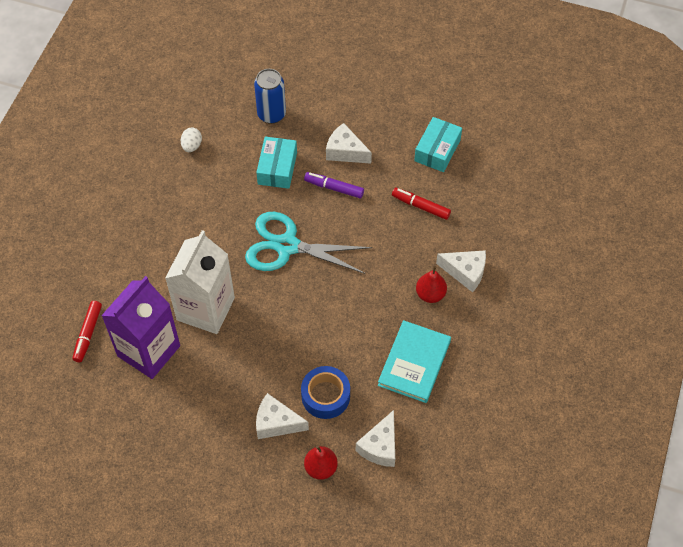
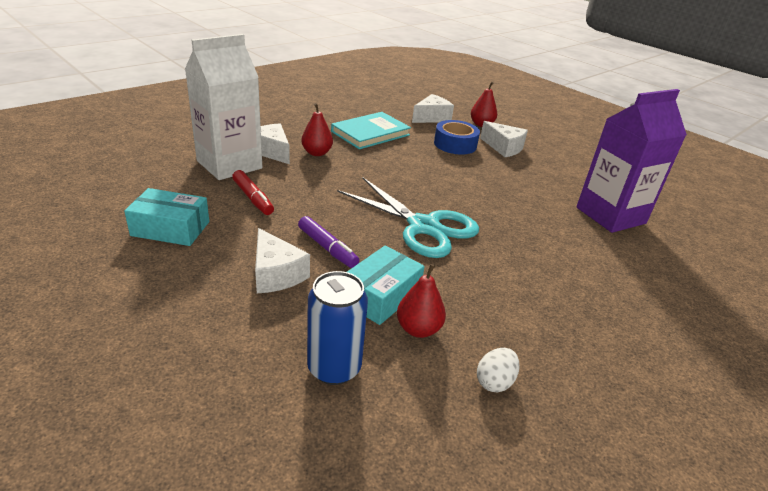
camera: 155 degrees left, 25 degrees down
red marker [72,301,102,363] -> none
white carton [165,230,235,334] -> white carton moved to [185,34,262,180]
turquoise box [414,117,462,172] -> turquoise box turned 45 degrees clockwise [124,188,209,246]
none -> red pear [397,264,446,338]

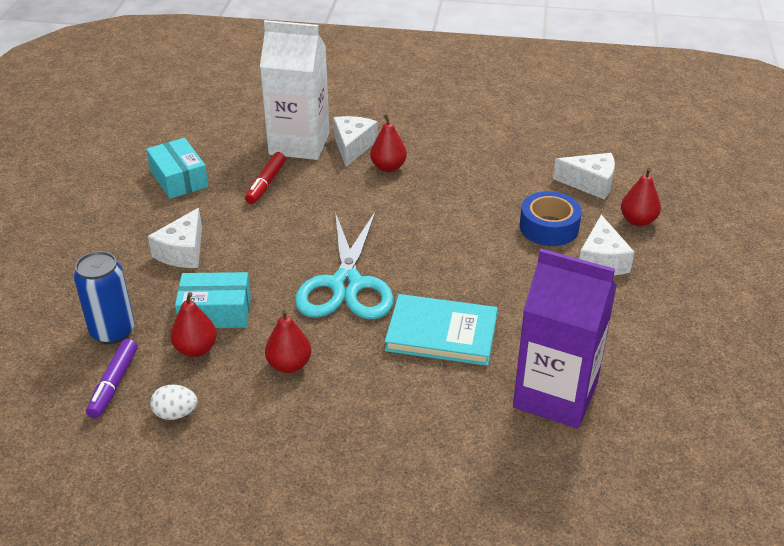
camera: 55 degrees right, 5 degrees up
purple marker [298,216,359,268] -> purple marker moved to [86,339,138,419]
turquoise book [331,112,411,149] -> turquoise book moved to [385,294,498,366]
none -> red pear [265,310,311,373]

